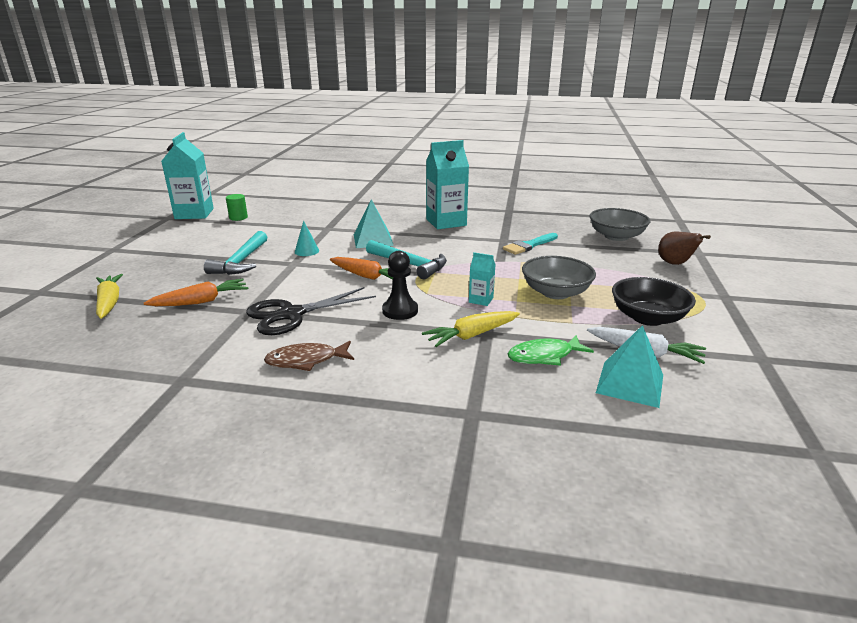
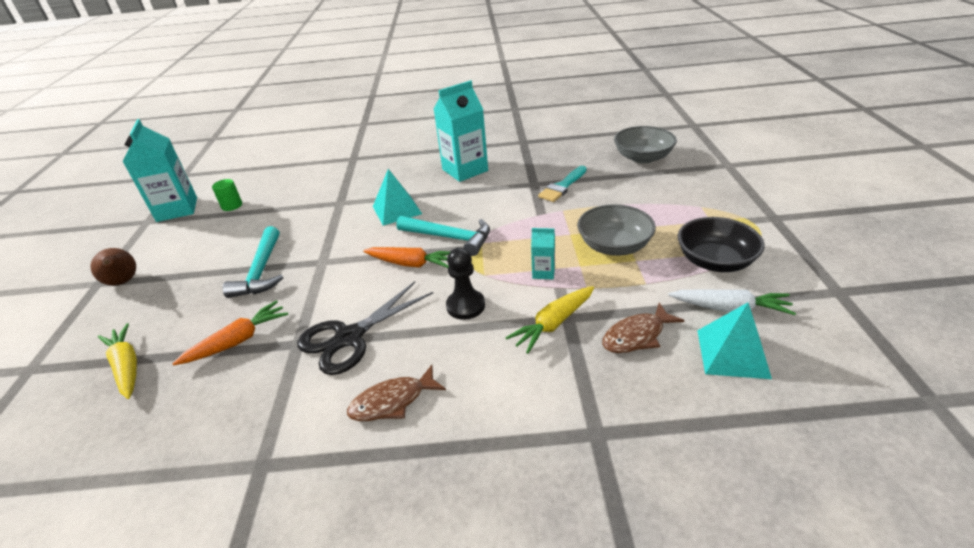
camera: 10 degrees left, 10 degrees up
turquoise cone [295,220,319,256] -> none
green fish [508,335,594,366] -> brown fish [602,302,685,353]
brown pear [658,232,711,265] -> brown pear moved to [90,248,136,286]

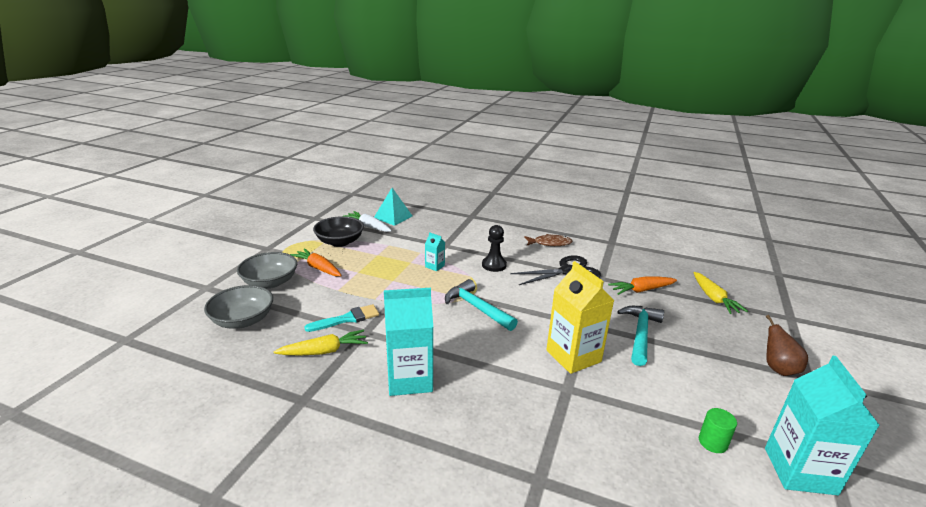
camera: 160 degrees left, 10 degrees down
orange carrot [363,247,450,268] -> orange carrot moved to [290,248,342,276]
turquoise pyramid [373,169,422,226] -> none
yellow carrot [505,286,594,354] -> yellow carrot moved to [274,330,368,355]
grey bowl [577,204,656,256] -> grey bowl moved to [237,252,297,289]
brown fish [602,302,685,353] -> none
none -> yellow carton [546,261,615,374]

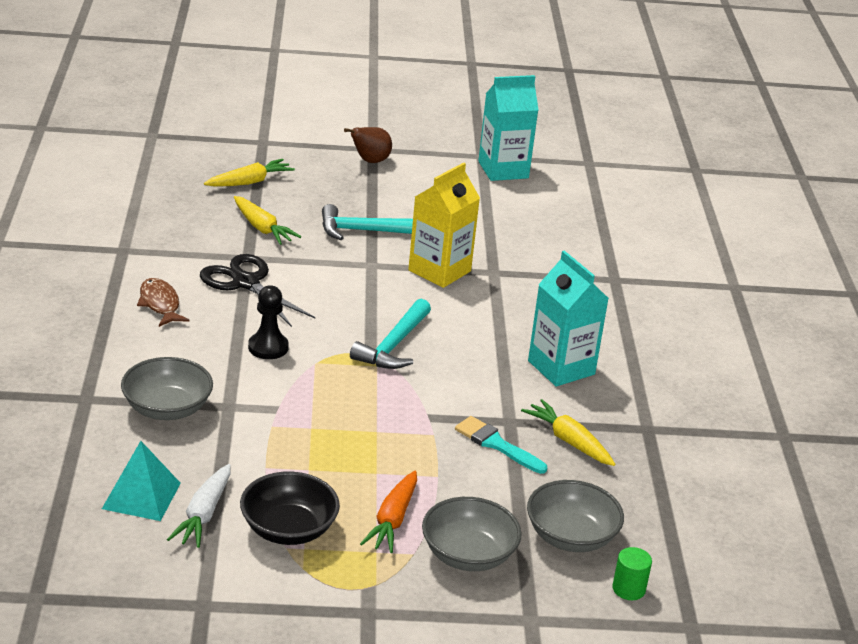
camera: 115 degrees left, 5 degrees up
turquoise carton [425,232,445,271] -> none
orange carrot [608,276,677,295] -> yellow carrot [234,196,301,245]
green cylinder [699,408,737,453] -> green cylinder moved to [612,547,652,600]
none -> grey bowl [121,357,213,420]

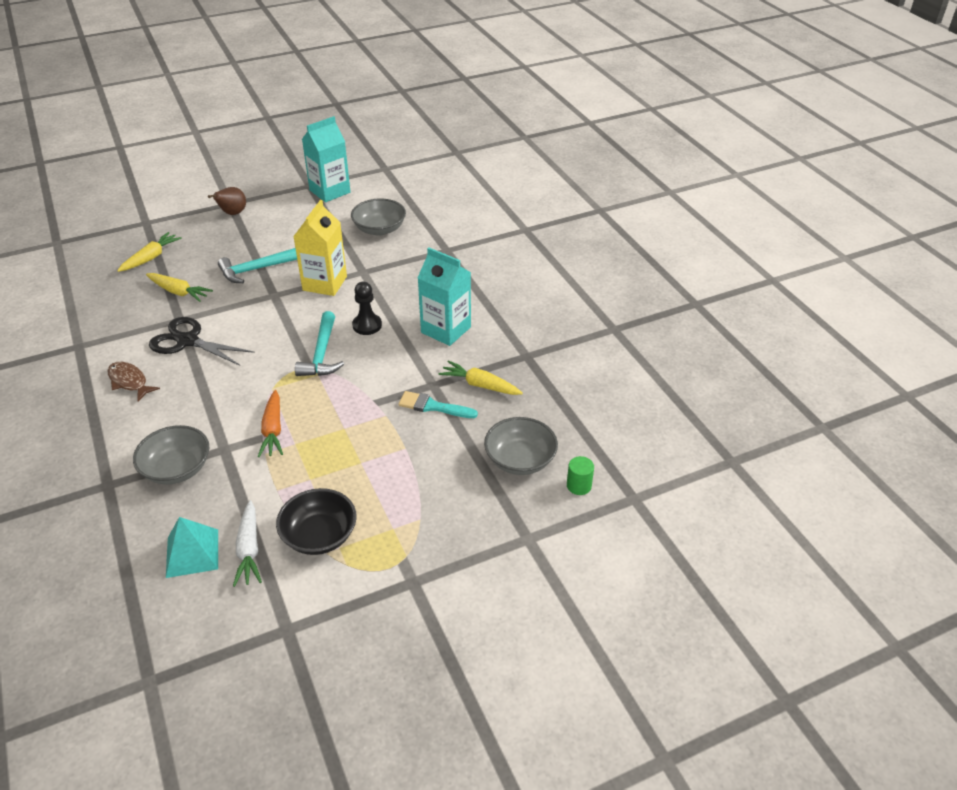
camera: 20 degrees left, 10 degrees up
black pawn [248,285,289,359] -> black pawn moved to [352,282,382,335]
orange carrot [360,471,417,553] -> orange carrot moved to [258,390,283,457]
grey bowl [422,497,522,571] -> grey bowl moved to [351,198,406,236]

